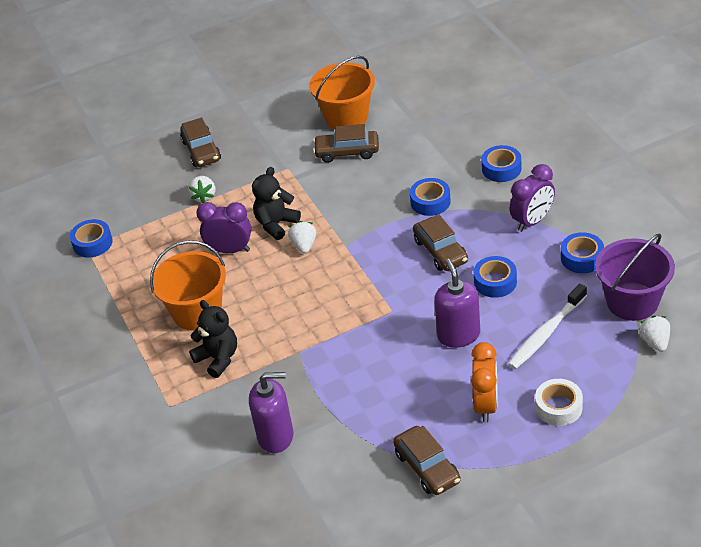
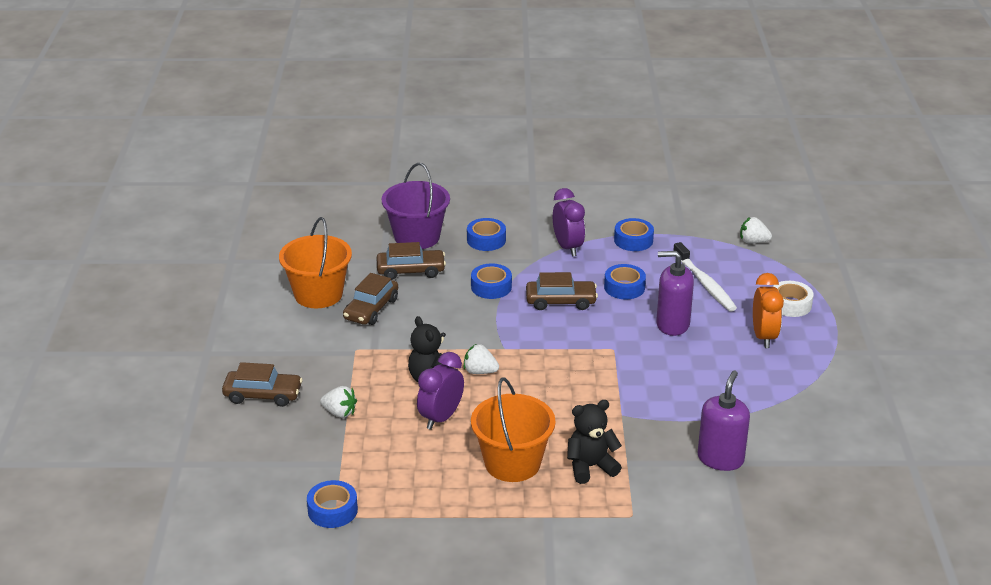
camera: 70 degrees left, 10 degrees down
brown car [393,426,461,495] -> brown car moved to [376,242,446,280]
orange clock [471,342,498,422] -> orange clock turned 60 degrees clockwise [753,273,784,348]
purple bucket [595,233,675,321] -> purple bucket moved to [382,163,450,249]

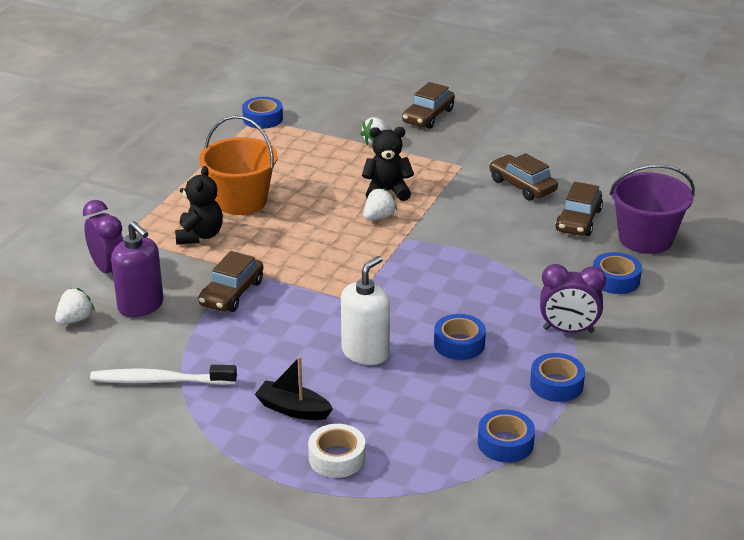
camera: 115 degrees right, 0 degrees up
orange bucket [279,217,352,308] -> none
purple clock [417,352,464,430] -> purple clock moved to [83,200,124,275]
blue tape [471,264,512,299] -> blue tape moved to [478,409,535,462]
brown car [526,272,598,310] -> brown car moved to [198,251,263,312]
purple soap dispenser [656,251,694,336] -> white soap dispenser [341,256,390,365]
white toothbrush [673,242,737,312] -> white toothbrush moved to [90,365,237,385]
white strawberry [740,217,772,244] -> white strawberry moved to [55,288,95,325]
orange clock [753,273,784,348] -> black boat [254,356,333,420]

